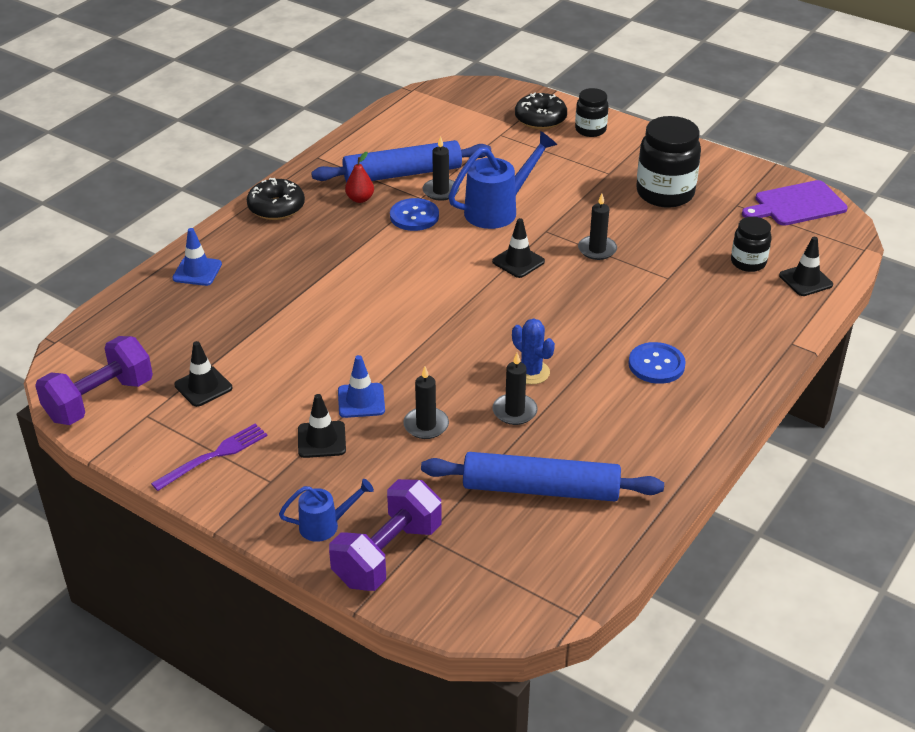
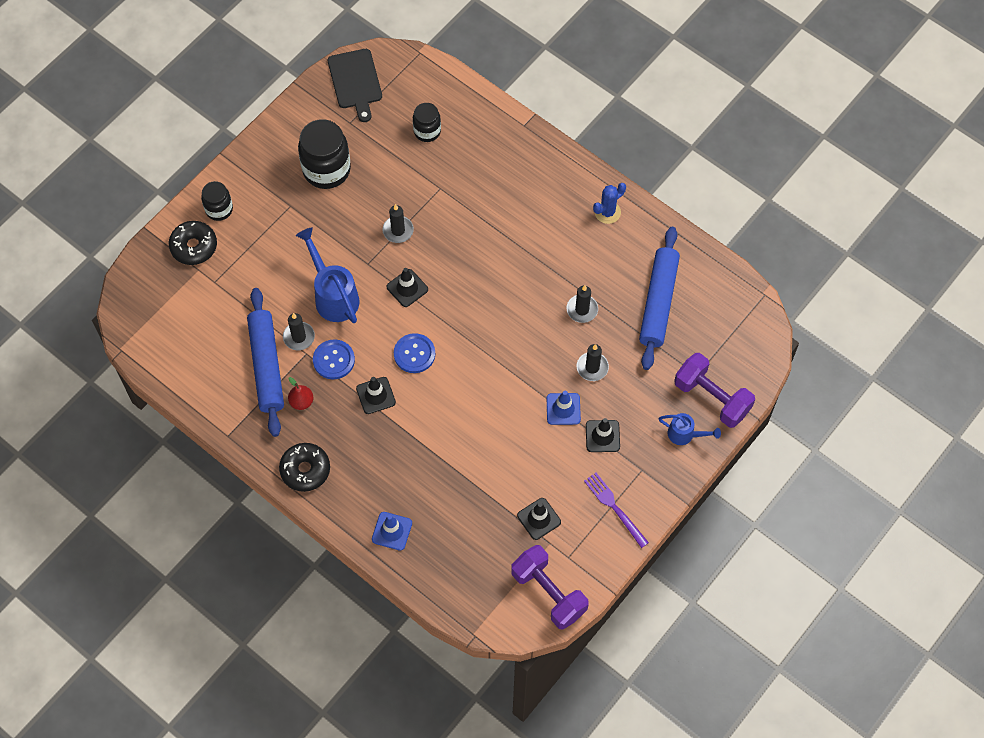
camera: 85 degrees left, 25 degrees up
blue watering can [279,479,374,542] -> blue watering can turned 120 degrees clockwise [658,413,721,445]
blue cactus [512,319,555,384] -> blue cactus moved to [593,183,626,224]
blue button [629,342,686,384] -> blue button moved to [394,333,435,373]
purple cutting board [742,180,848,226] -> black cutting board [328,49,382,122]
black traffic cone [779,237,833,296] -> black traffic cone moved to [356,377,396,414]

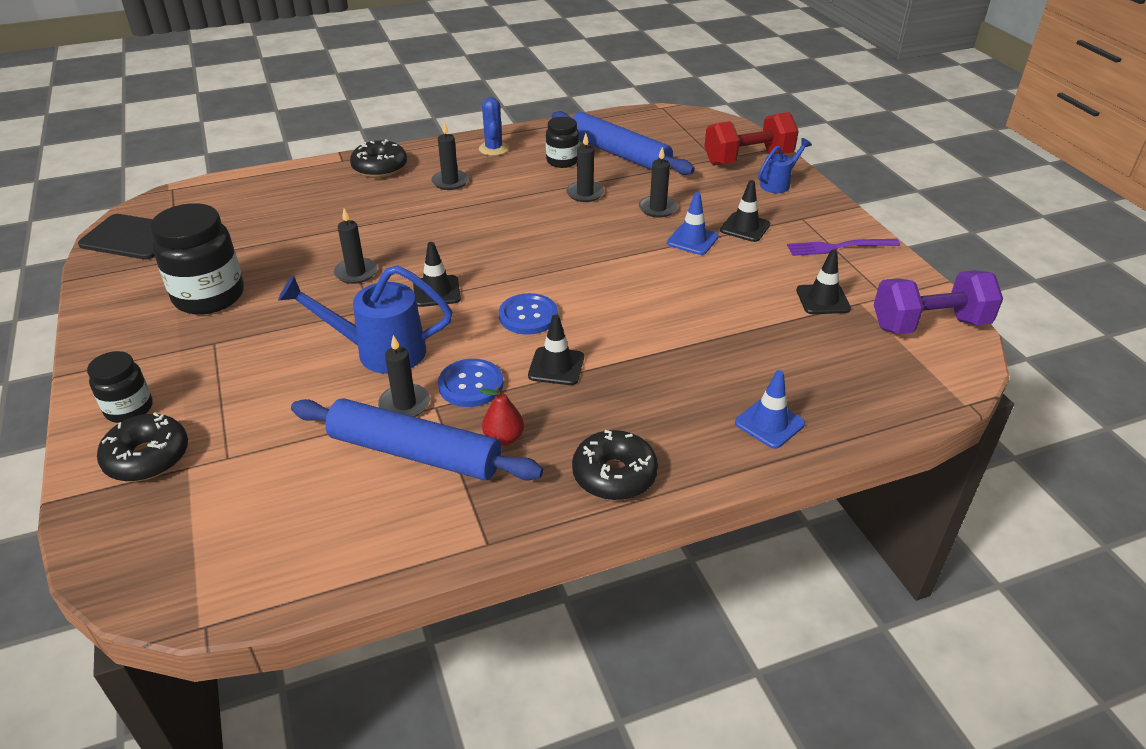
camera: 60 degrees left, 25 degrees down
black jar [413,103,441,142] -> black jar moved to [546,117,579,168]
purple dumbbell [674,353,755,428] -> red dumbbell [704,112,799,165]
none -> black donut [350,139,407,178]
none -> black candle [431,121,469,190]

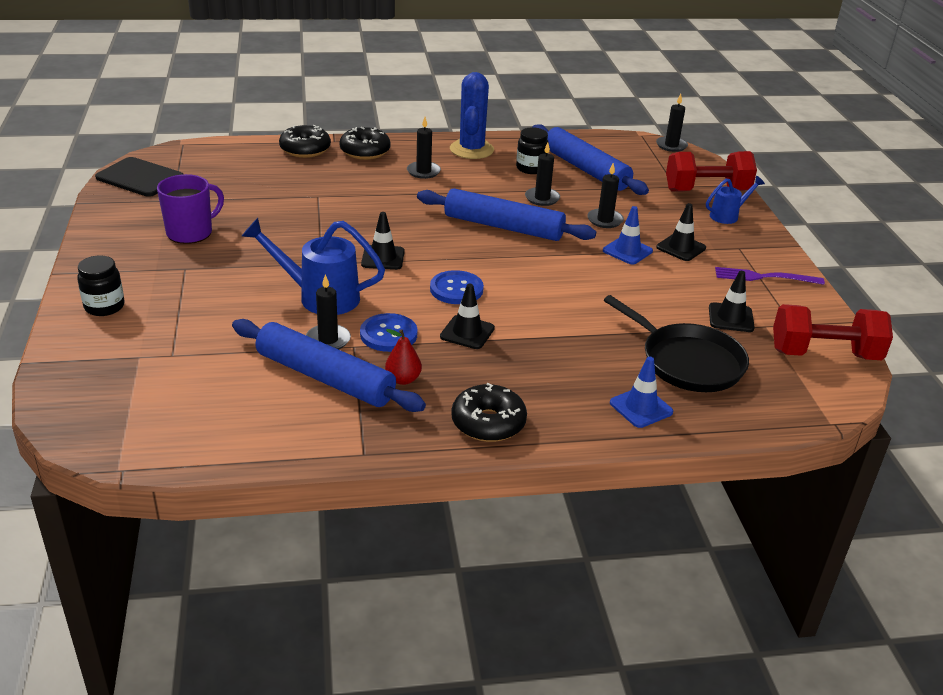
camera: 10 degrees right, 5 degrees down
black donut [97,413,188,482] -> black donut moved to [279,125,331,158]
black jar [150,203,244,315] -> purple mug [157,174,224,244]
black candle [334,208,377,284] -> black candle moved to [656,94,688,152]
blue cactus [479,97,509,156] -> blue cactus [450,72,494,159], size x1.60
purple dumbbell [874,270,1003,334] -> red dumbbell [773,304,893,360]
none -> blue rolling pin [417,188,596,241]
none -> black pan [604,295,749,392]

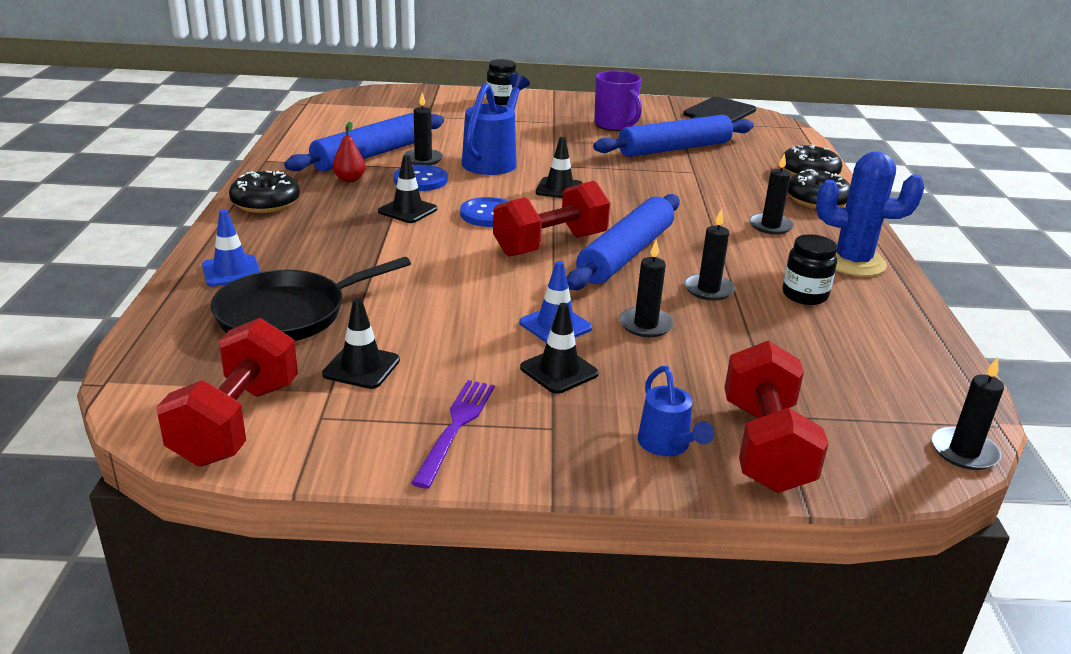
camera: 100 degrees right, 5 degrees down
blue rolling pin [533,124,649,195] -> blue rolling pin moved to [593,115,754,157]
none -> red dumbbell [493,181,610,257]

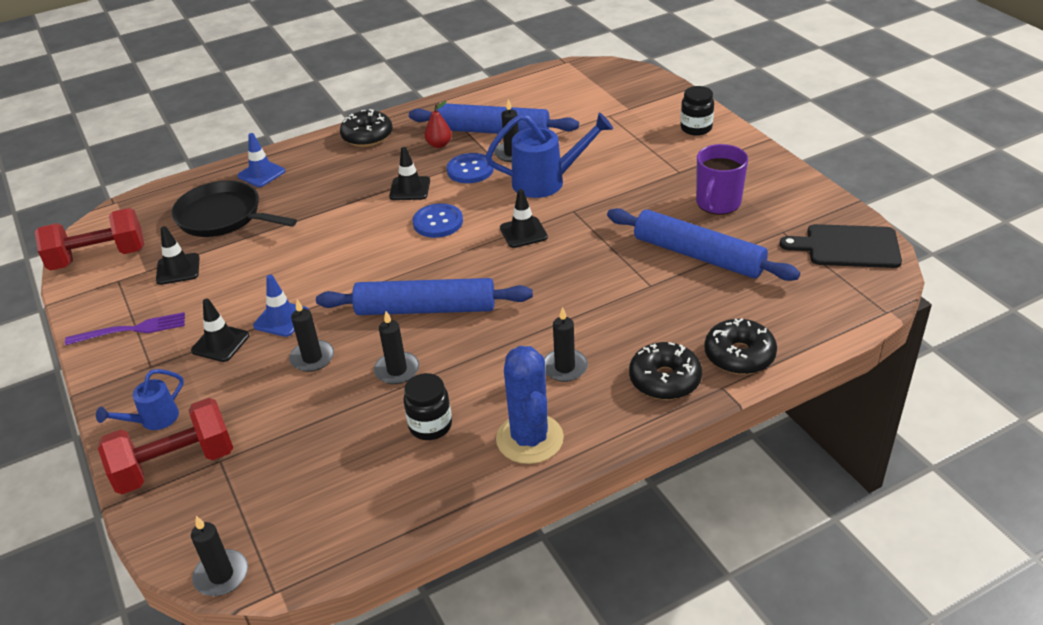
camera: 65 degrees right, 10 degrees up
red dumbbell [493,181,610,257] -> none

